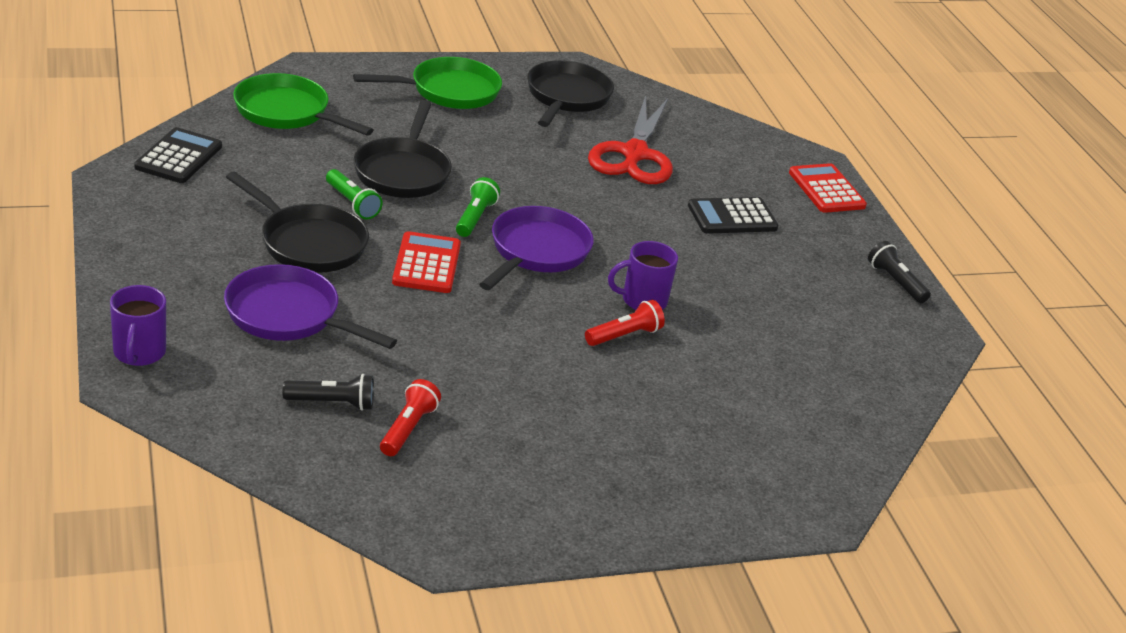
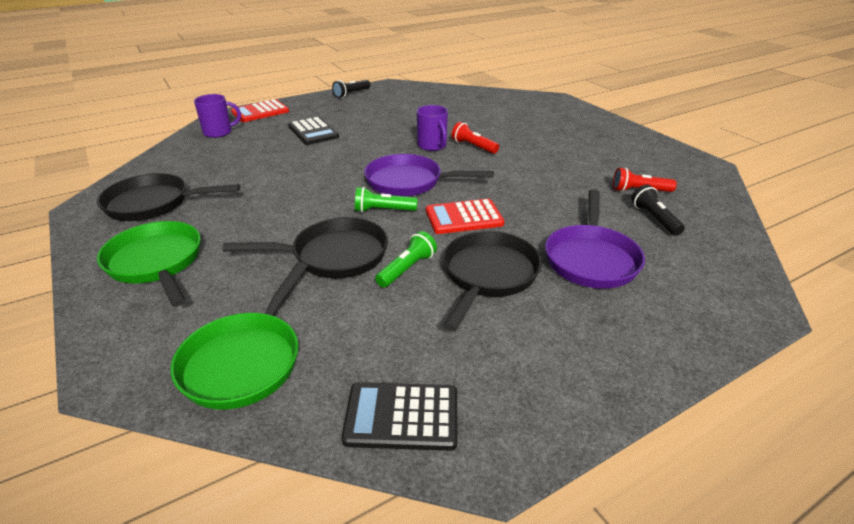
camera: 100 degrees left, 0 degrees up
purple mug [110,285,166,366] -> purple mug moved to [194,94,241,138]
red scissors [588,95,673,184] -> none

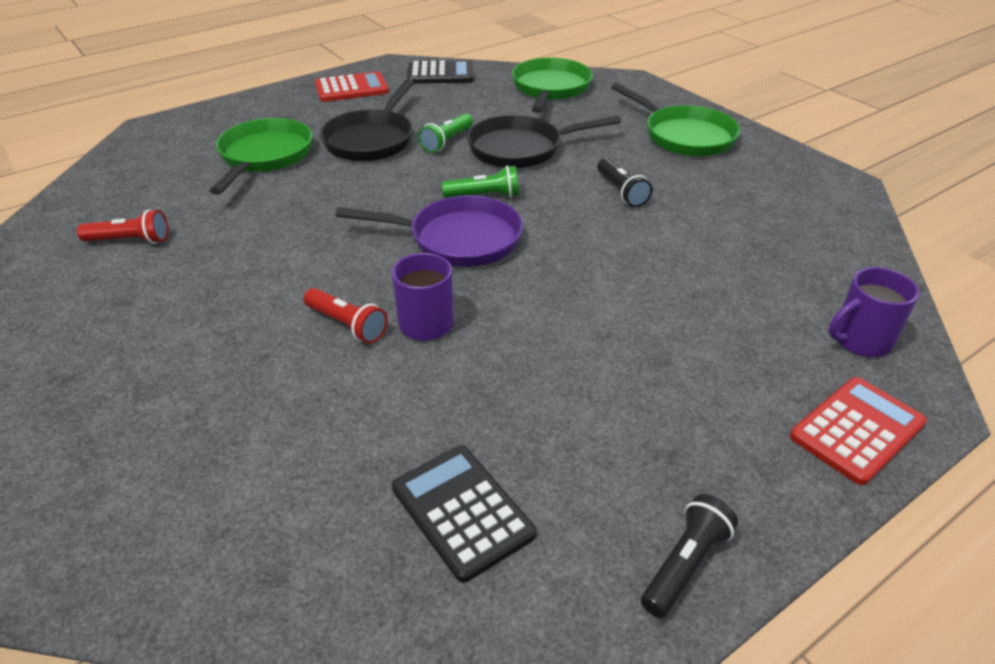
camera: 175 degrees right, 5 degrees up
black pan [97,173,240,221] -> none
black calculator [288,117,339,145] -> black calculator moved to [392,445,536,582]
red calculator [426,199,504,234] -> red calculator moved to [315,71,389,102]
purple pan [545,189,645,289] -> green pan [210,118,312,195]
black flashlight [631,185,685,236] -> black flashlight moved to [597,158,652,207]

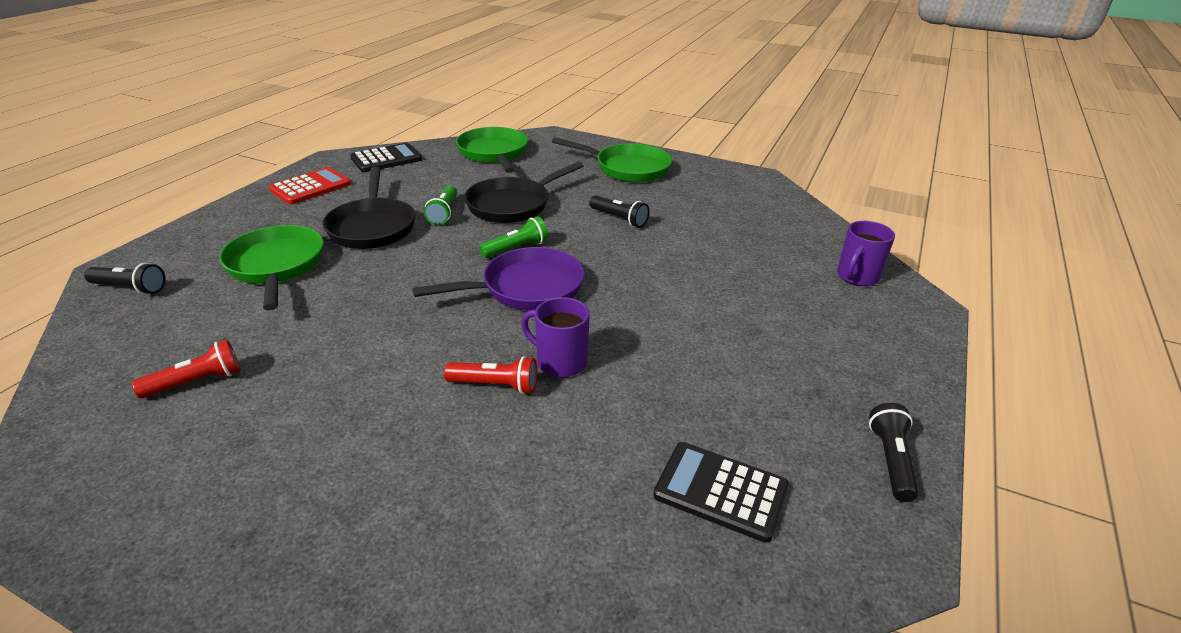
camera: 30 degrees left, 5 degrees down
red calculator [790,377,927,485] -> none
none -> black flashlight [84,263,165,295]

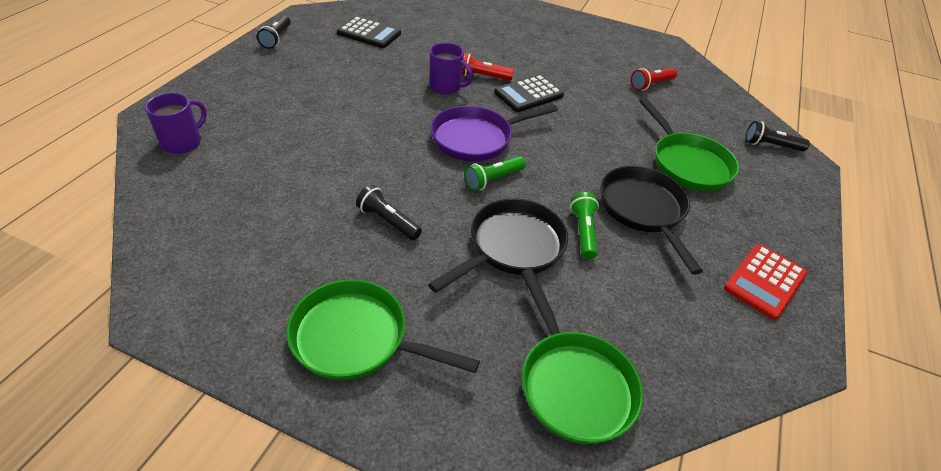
camera: 175 degrees right, 10 degrees up
black calculator [350,143,422,172] -> black calculator moved to [494,75,564,112]

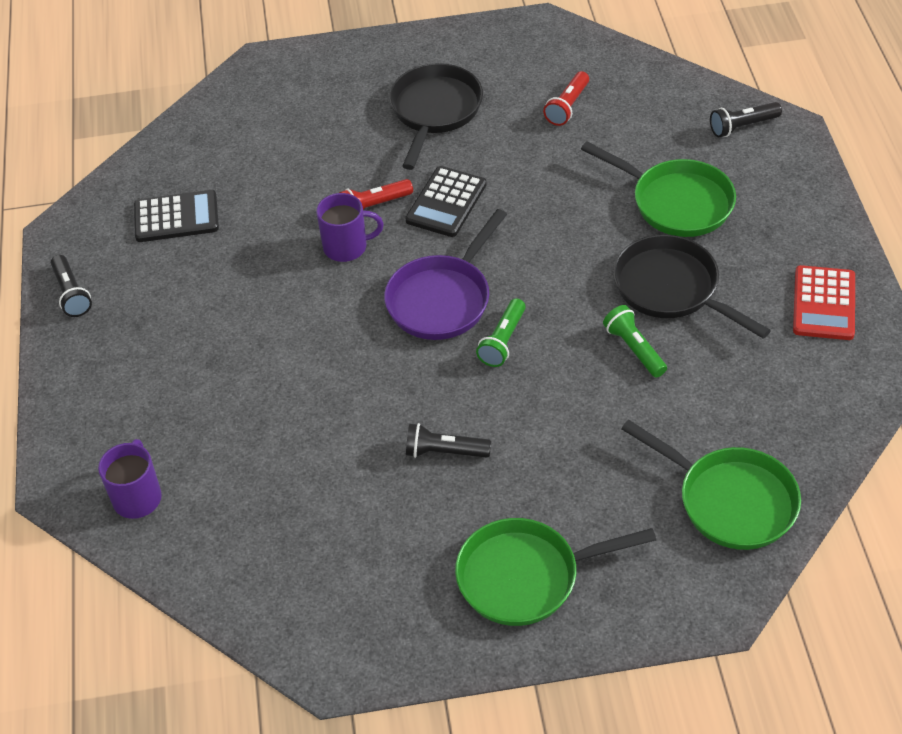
camera: 25 degrees left, 5 degrees up
black pan [428,198,568,293] -> black pan moved to [389,63,483,170]

